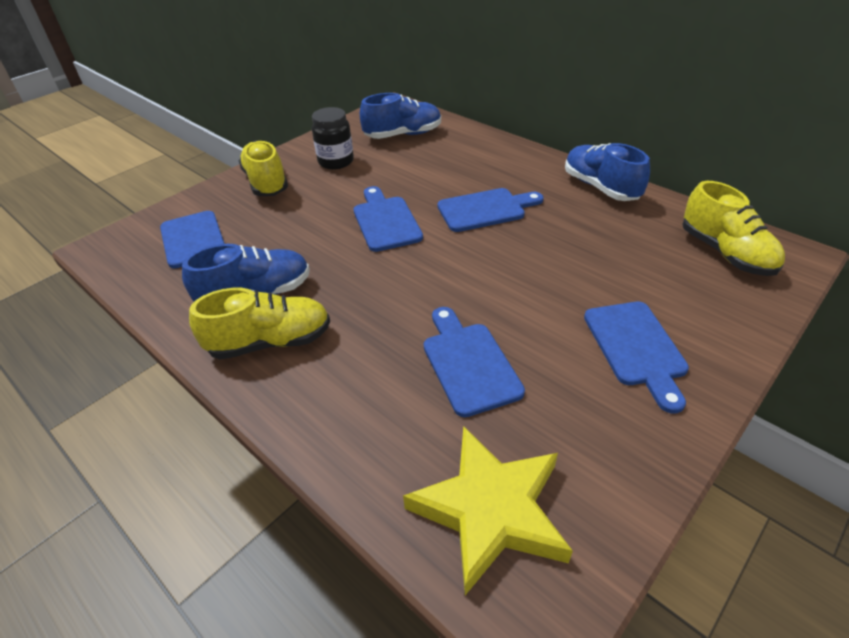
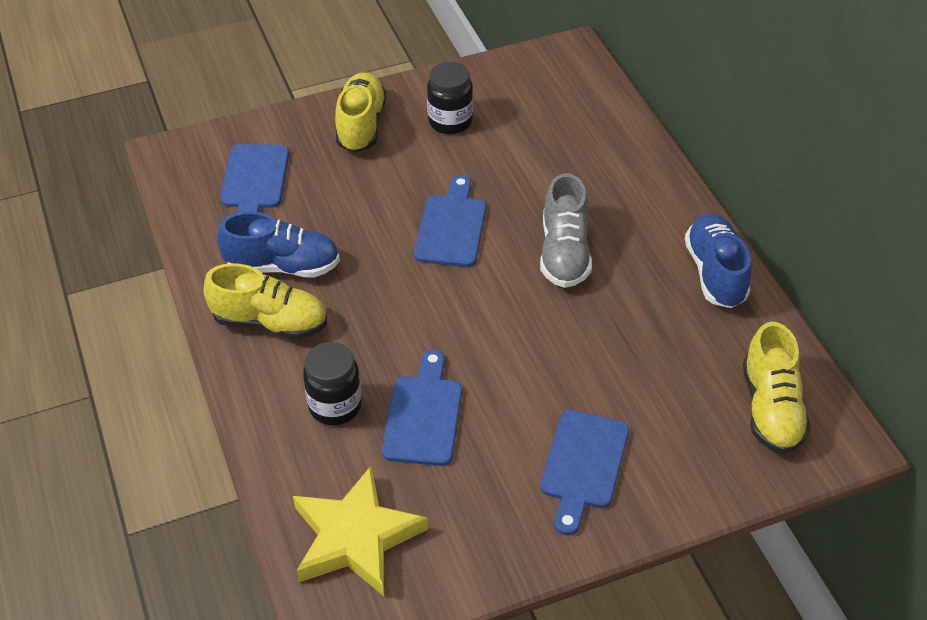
camera: 25 degrees right, 5 degrees up
blue shoe [360,93,441,139] -> none
blue cutting board [437,188,544,232] -> grey shoe [540,173,592,288]
none -> black jar [303,342,362,425]

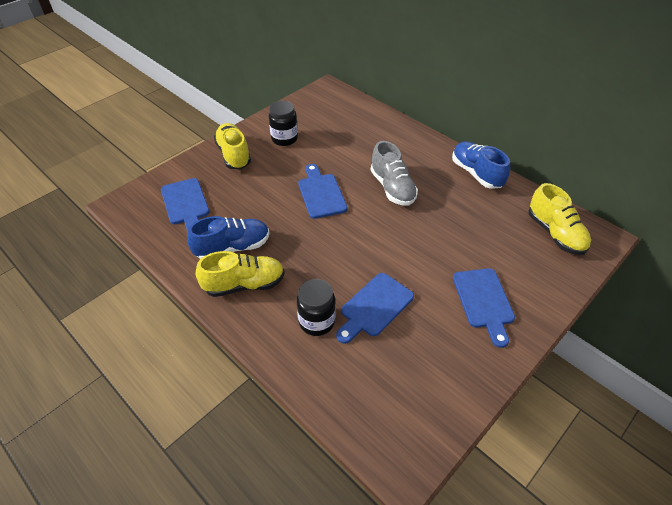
camera: 25 degrees left, 0 degrees up
yellow star [293,466,428,596] -> none
blue cutting board [382,350,462,466] -> blue cutting board turned 120 degrees counterclockwise [336,273,414,344]

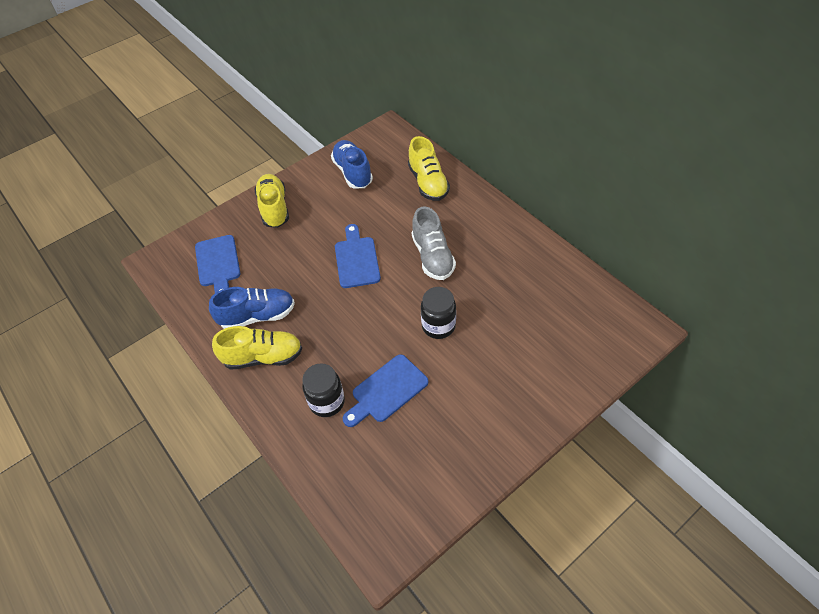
camera: 10 degrees right, 5 degrees up
black jar [269,101,298,146] -> black jar moved to [421,287,456,339]
blue shoe [452,141,510,189] -> blue shoe moved to [331,140,373,189]
blue cutting board [453,268,515,348] -> none
yellow shoe [528,183,591,255] -> yellow shoe moved to [408,136,450,201]

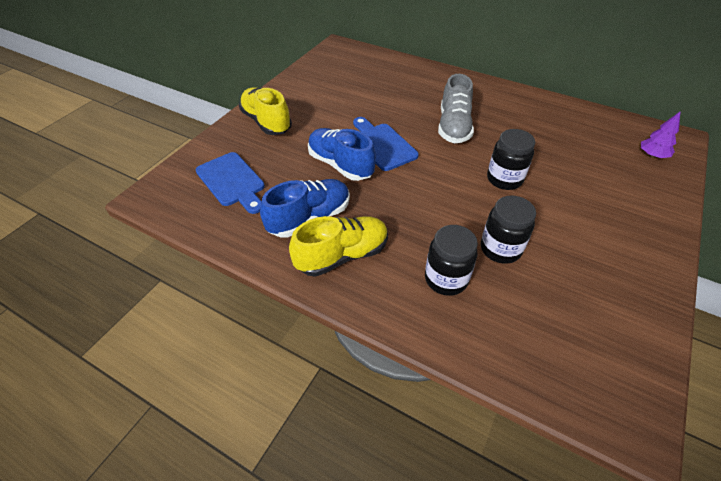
camera: 25 degrees left, 5 degrees down
blue shoe [331,140,373,189] -> blue shoe moved to [308,128,376,181]
blue cutting board [343,354,429,427] -> black jar [481,195,536,264]
yellow shoe [408,136,450,201] -> none
grey shoe [412,206,456,280] -> grey shoe turned 45 degrees clockwise [438,74,474,144]
none -> purple tree [641,111,681,158]

